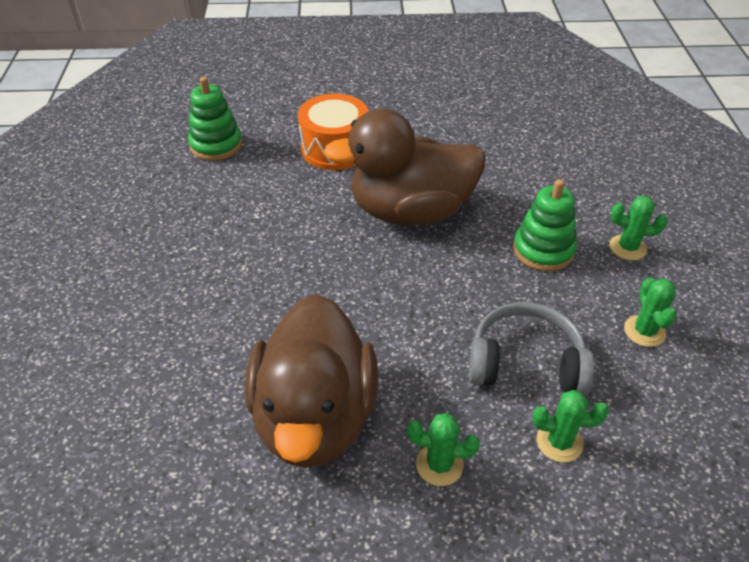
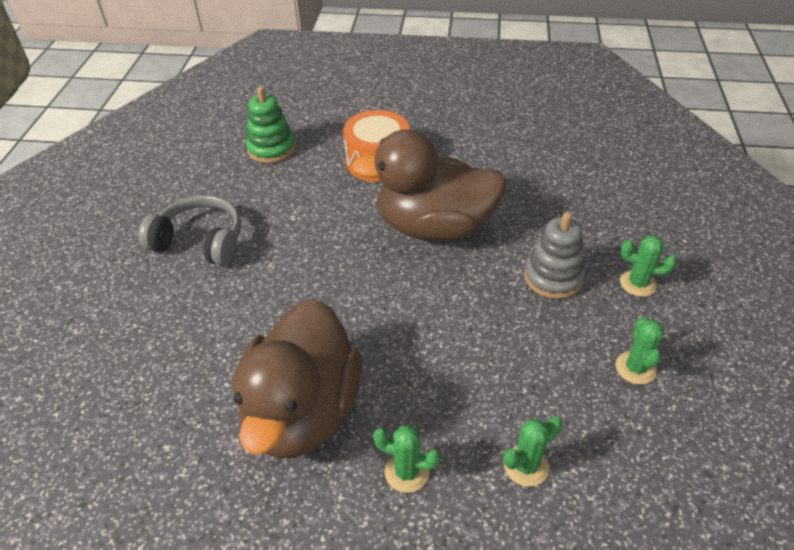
camera: 10 degrees right, 0 degrees up
grey headphones [469,302,595,396] -> grey headphones moved to [138,195,241,266]
green stacking toy [513,179,577,271] -> grey stacking toy [524,212,585,299]
green cactus [533,390,609,463] -> green cactus turned 45 degrees counterclockwise [504,416,563,487]

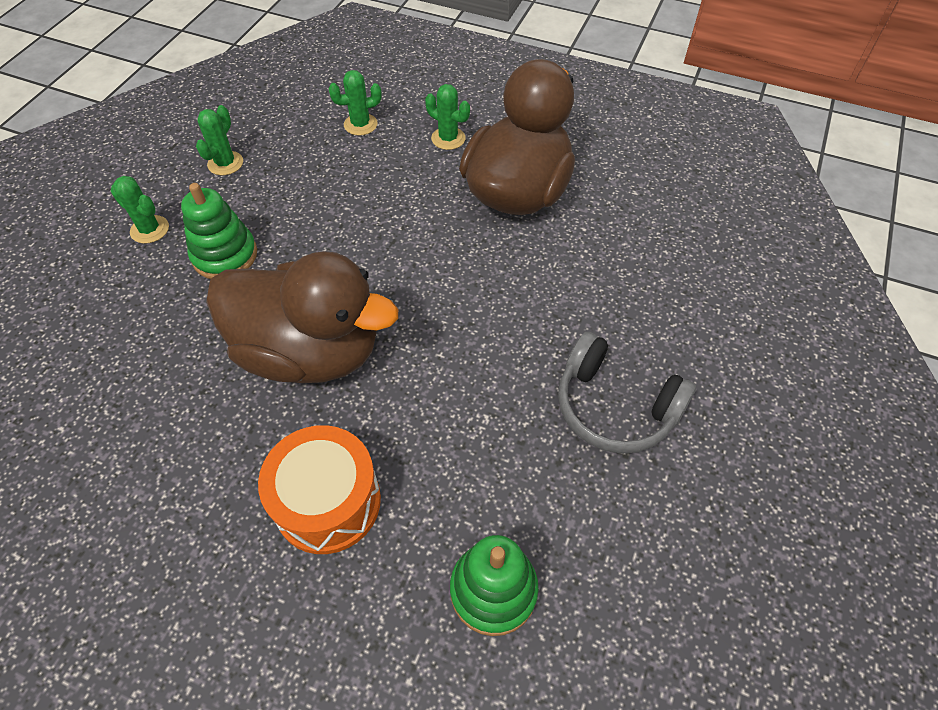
camera: 165 degrees left, 10 degrees up
grey stacking toy [524,212,585,299] -> green stacking toy [181,183,257,279]

